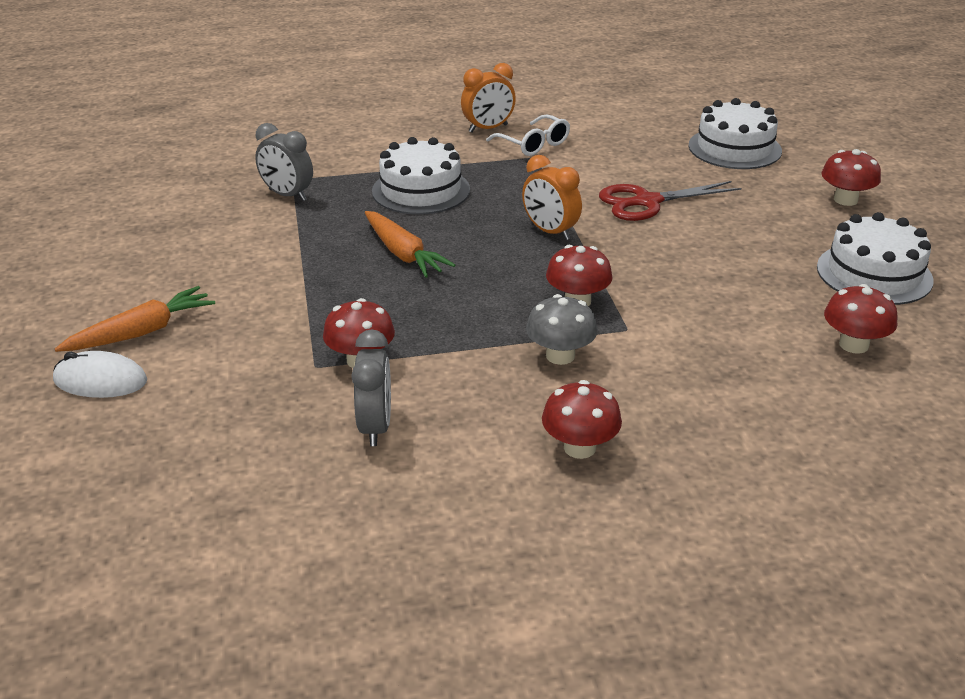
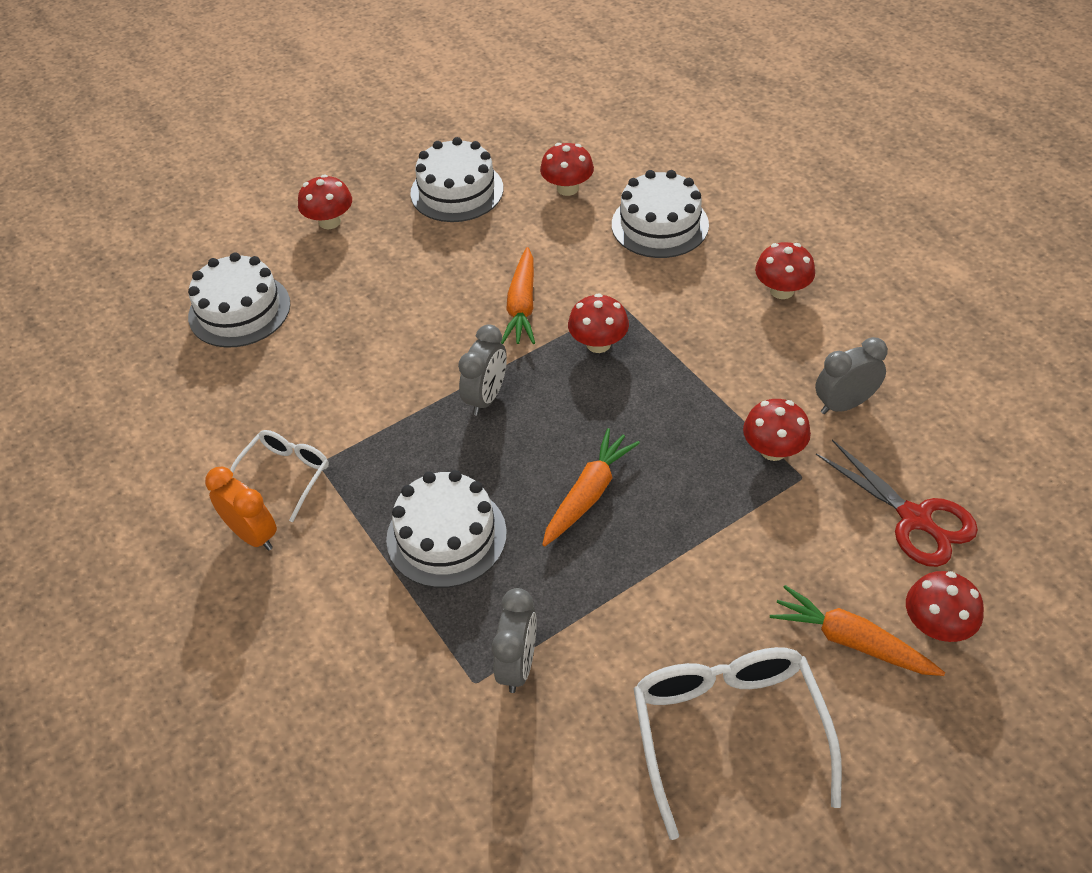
camera: 110 degrees left, 15 degrees up
white mouse [53,351,147,398] -> red mushroom [906,571,984,642]
orange clock [522,155,582,240] -> grey clock [458,324,507,416]
grey mushroom [526,294,598,365] -> none
red scissors [599,181,741,221] -> red scissors moved to [816,440,978,567]
none -> orange carrot [501,247,535,344]
none -> white cake [612,170,709,258]
none -> white glasses [633,647,842,840]

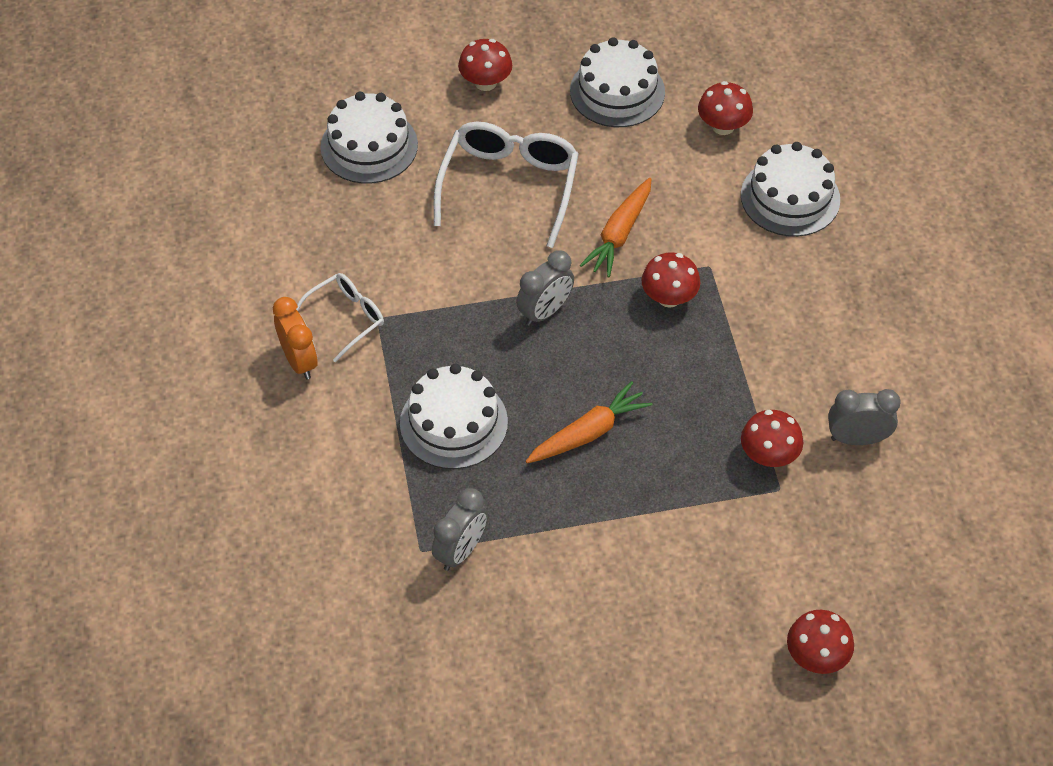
camera: 20 degrees right, 5 degrees up
white glasses [633,647,842,840] -> white glasses moved to [434,122,579,248]
red mushroom [755,242,815,299] -> none
orange carrot [770,585,945,676] -> none
red scissors [816,440,978,567] -> none

